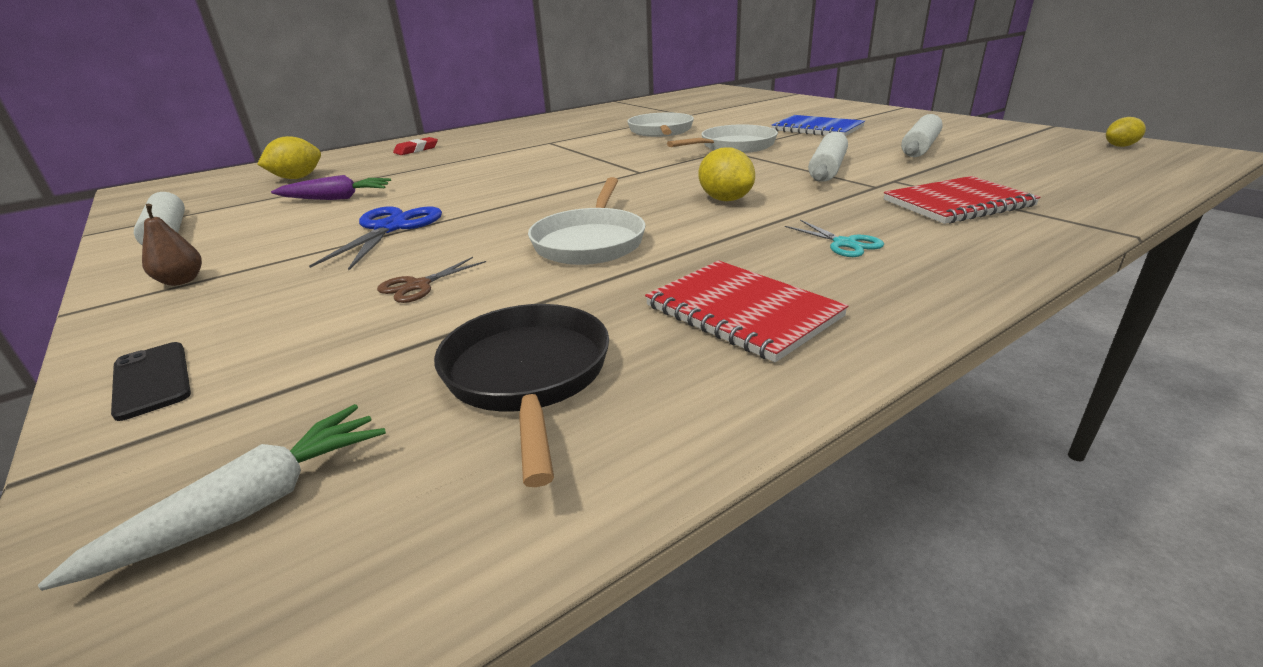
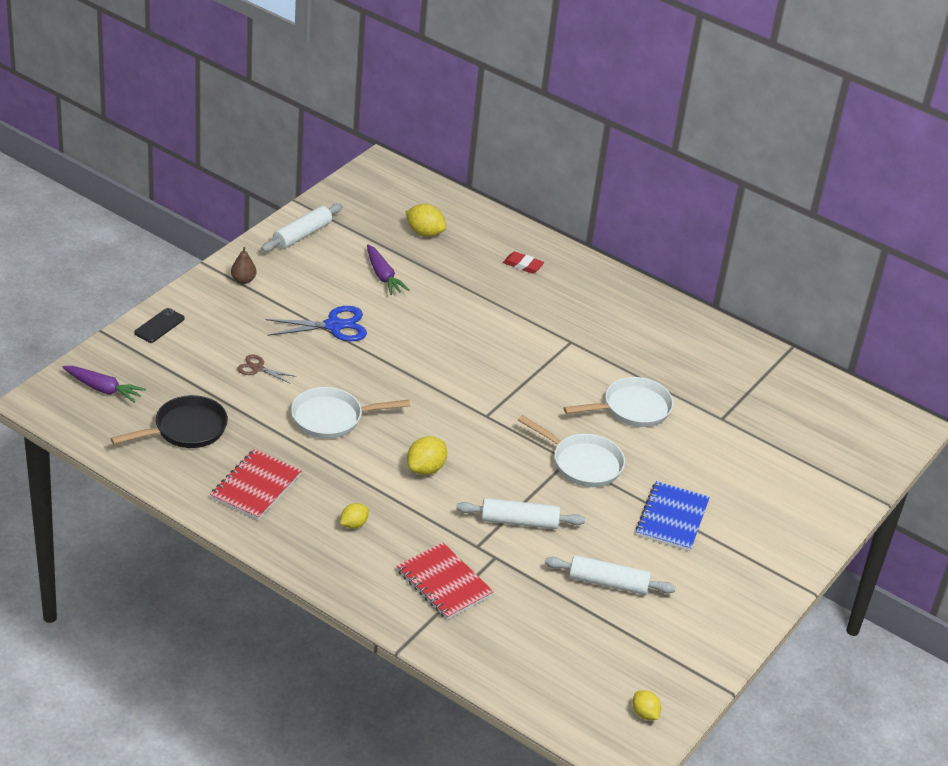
camera: 65 degrees right, 10 degrees up
white carrot [38,404,386,591] -> purple carrot [63,366,146,403]
turquoise scissors [785,220,884,257] -> yellow lemon [340,503,369,529]

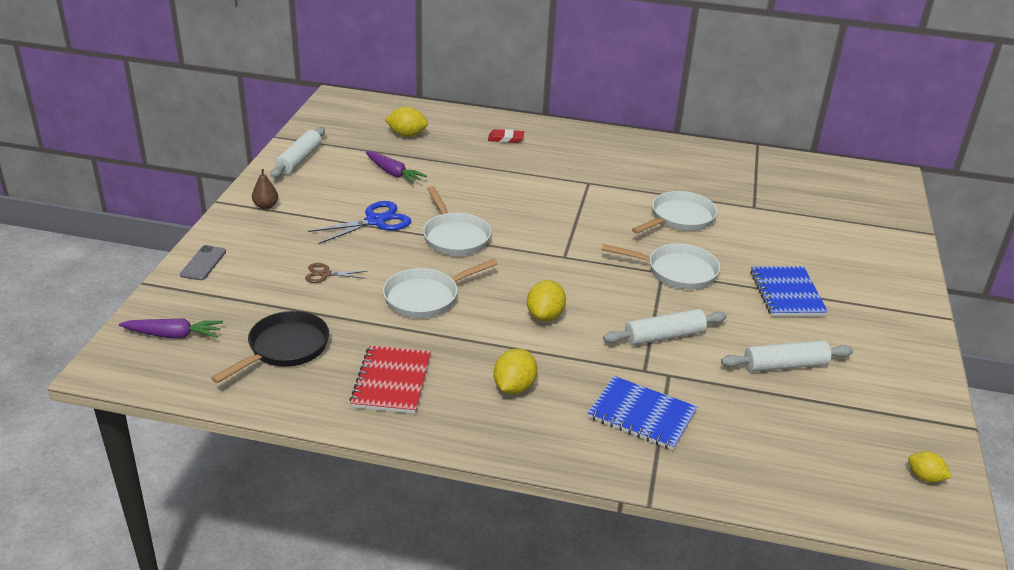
camera: 20 degrees left, 5 degrees down
black phone [134,308,184,343] -> grey phone [180,245,226,280]
yellow lemon [340,503,369,529] -> yellow lemon [493,349,537,394], size x1.55
red notebook [397,542,494,620] -> blue notebook [588,376,697,450]
none -> white pan [423,186,491,256]

